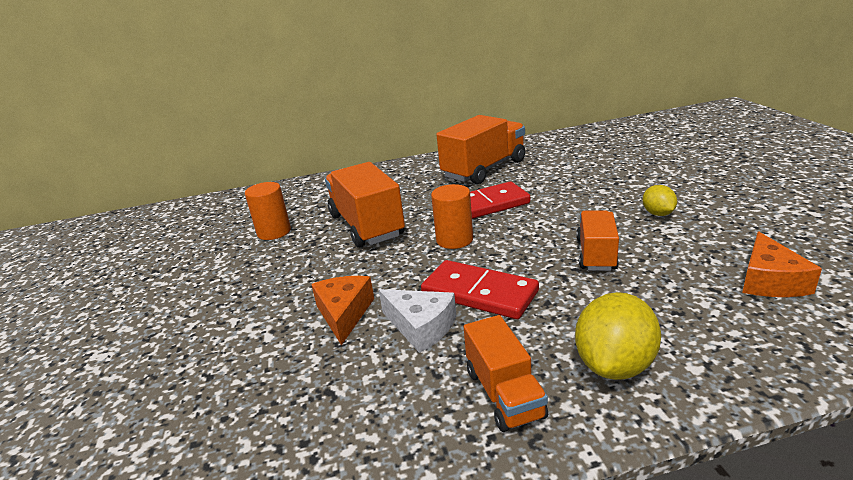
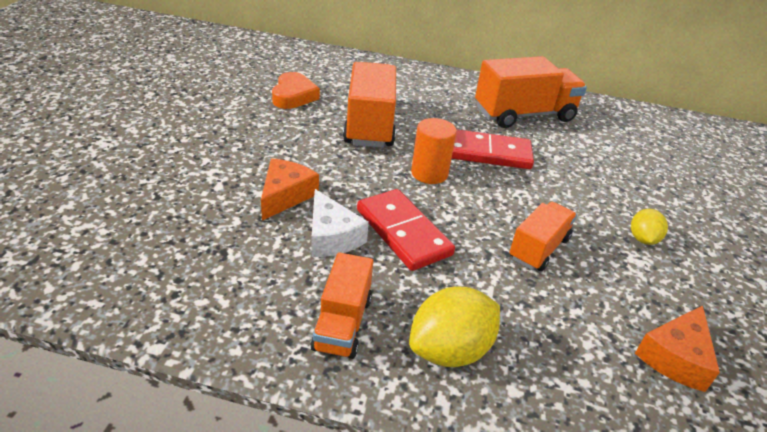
camera: 20 degrees right, 10 degrees up
orange cylinder [245,182,291,240] -> orange heart [272,72,320,109]

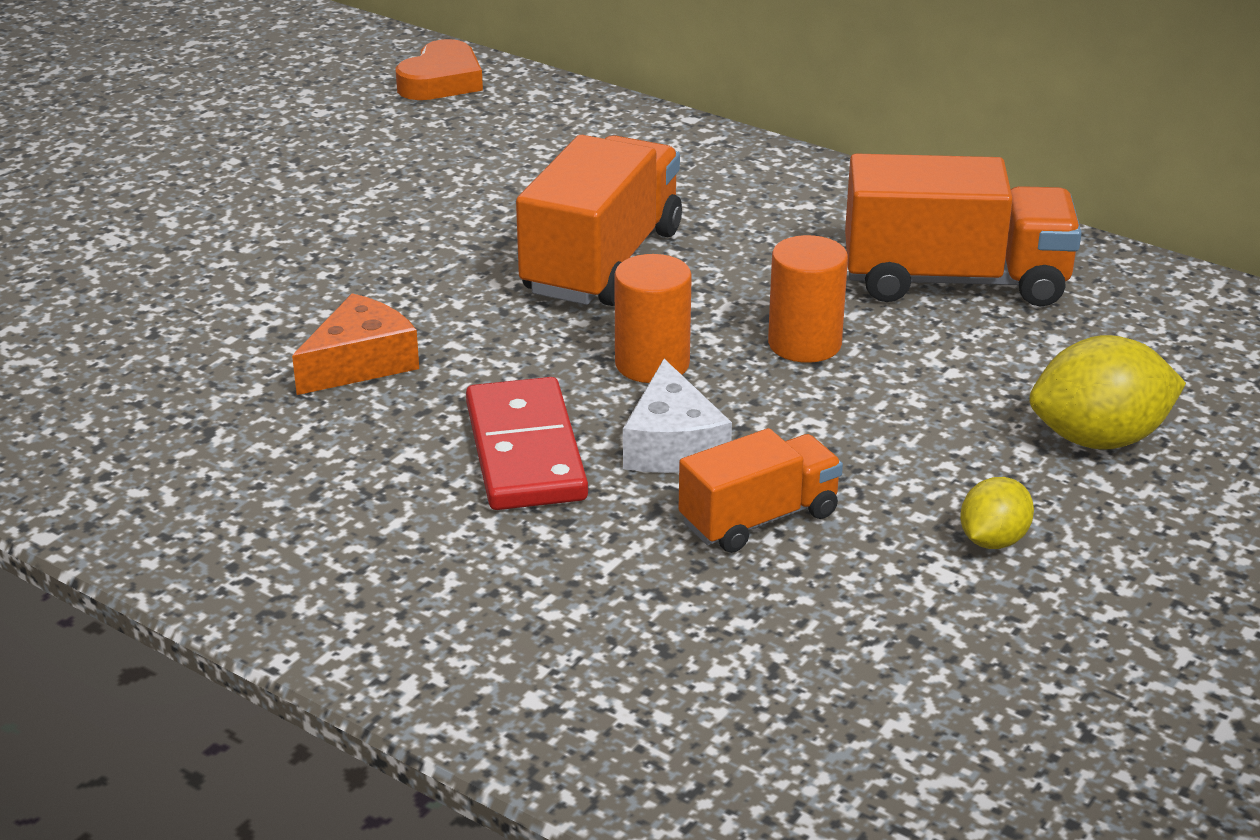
camera: 25 degrees right, 5 degrees down
orange heart [272,72,320,109] -> orange heart moved to [395,39,483,100]
orange truck [310,252,373,359] -> none
white cheese [311,189,369,257] -> white cheese moved to [623,359,732,473]
yellow lemon [409,287,500,367] -> yellow lemon moved to [1029,335,1186,450]
red domino [452,129,534,169] -> orange cylinder [768,235,848,363]
orange cheese [635,306,720,392] -> none

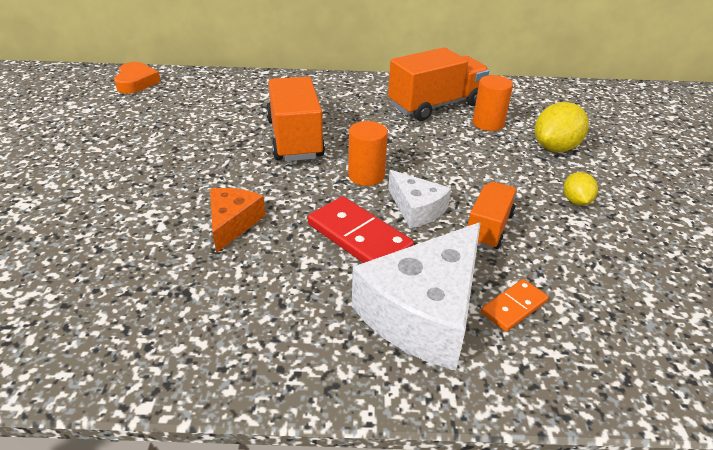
camera: 35 degrees left, 5 degrees up
orange cylinder [768,235,848,363] -> orange cylinder moved to [473,75,513,131]
none -> white cheese [352,222,481,370]
none -> orange domino [481,279,549,332]

